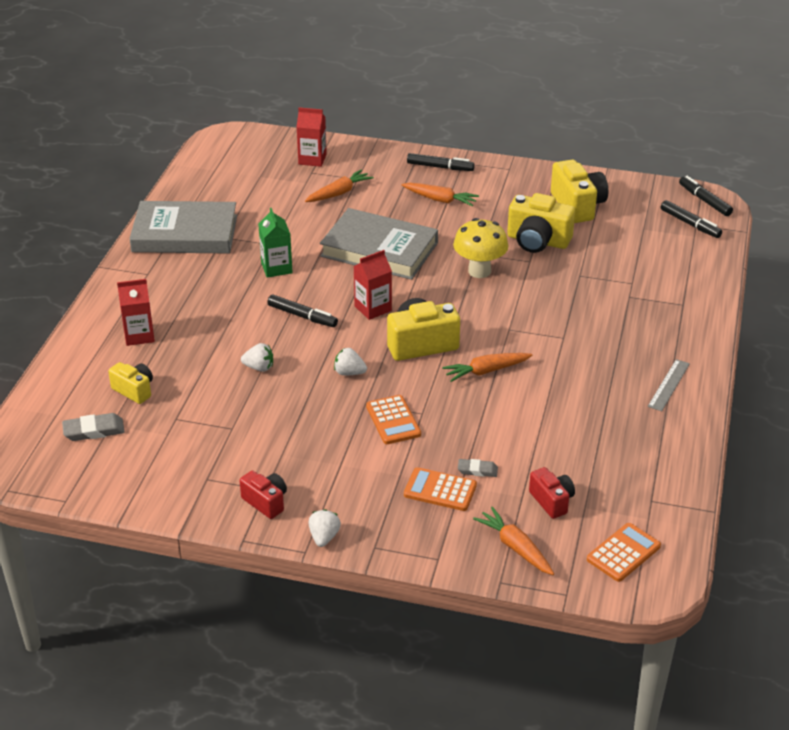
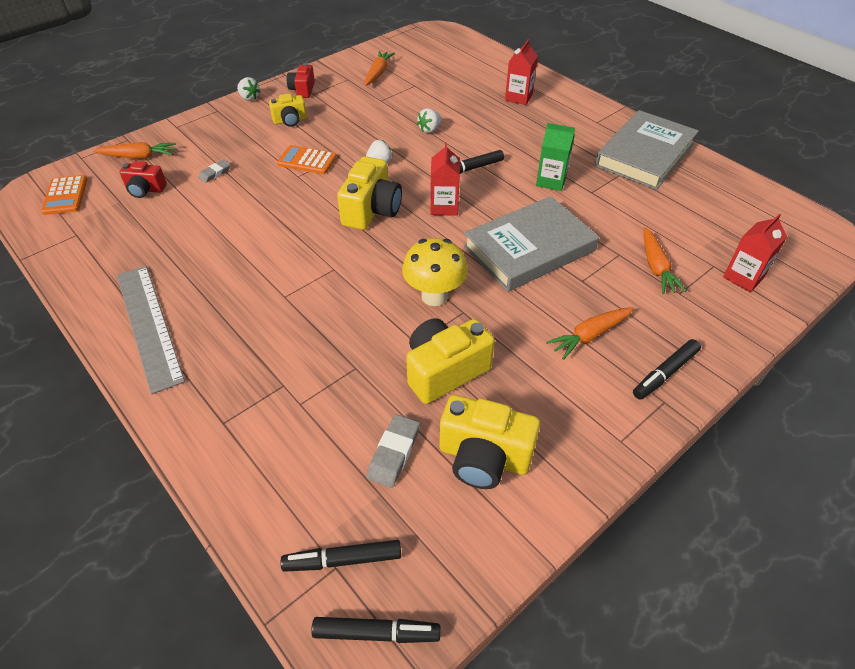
camera: 125 degrees right, 10 degrees up
grey eraser [62,413,124,441] -> grey eraser moved to [367,414,420,488]
yellow camera [108,362,153,404] -> yellow camera moved to [269,93,307,127]
red camera [239,471,287,519] -> red camera turned 105 degrees clockwise [287,63,315,98]
orange calculator [404,467,477,511] -> none
orange carrot [442,353,533,382] -> orange carrot moved to [365,51,395,86]
grey ruler [648,359,690,411] -> grey ruler [117,266,185,394], size x1.92

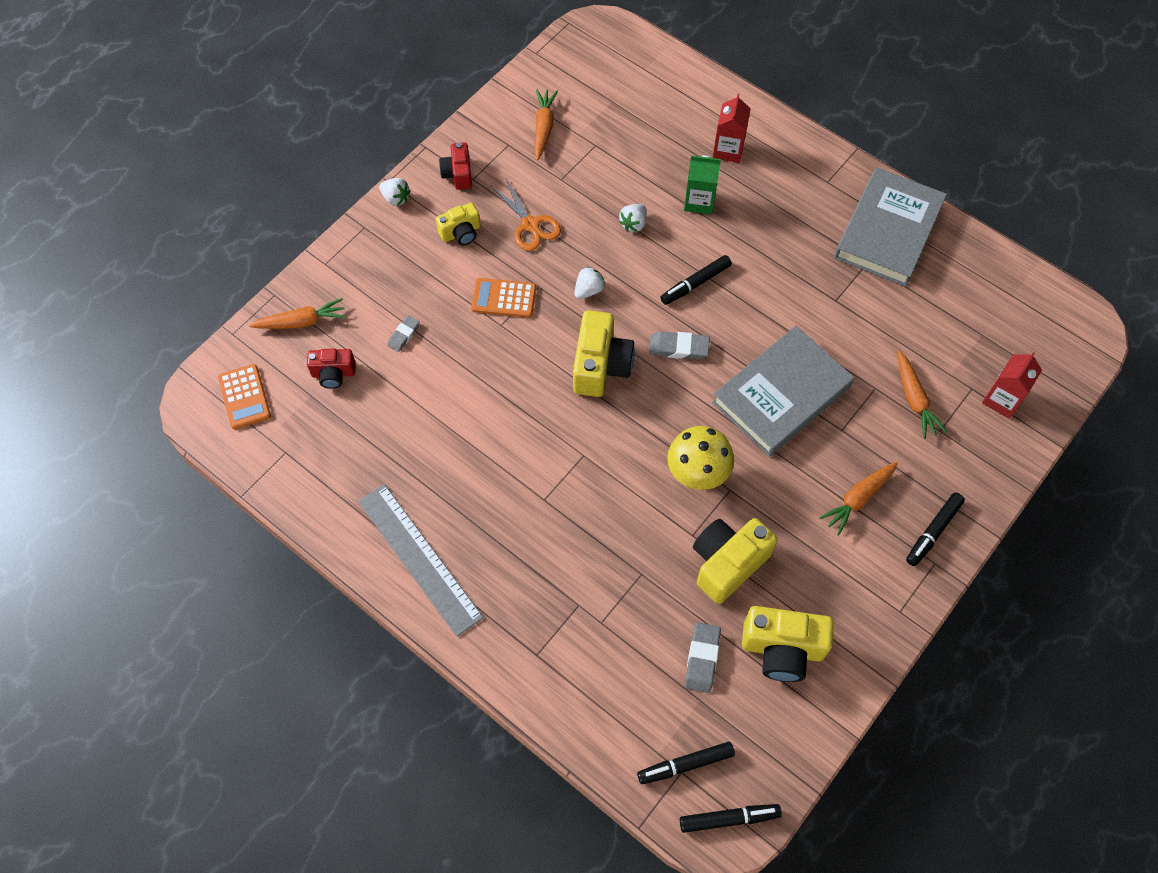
camera: 10 degrees left, 15 degrees up
red carton [430,143,460,216] -> grey eraser [649,331,710,359]
green carton [536,123,575,191] -> green carton moved to [684,155,721,215]
none -> orange scissors [491,178,561,251]

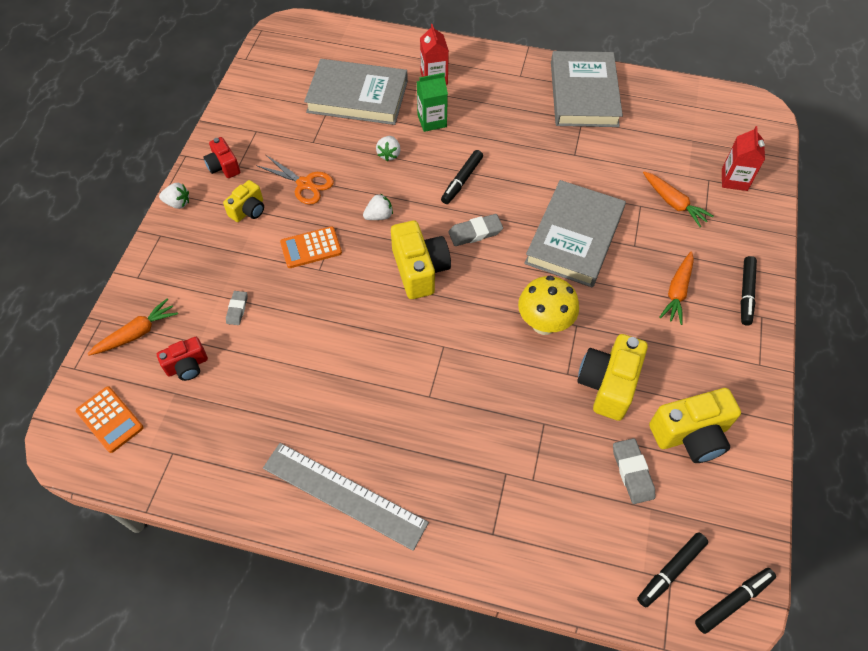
camera: 25 degrees left, 5 degrees down
orange carrot [534,89,558,160] -> none
white strawberry [574,266,606,299] -> white strawberry turned 45 degrees clockwise [363,194,393,220]
none -> grey book [304,59,408,125]

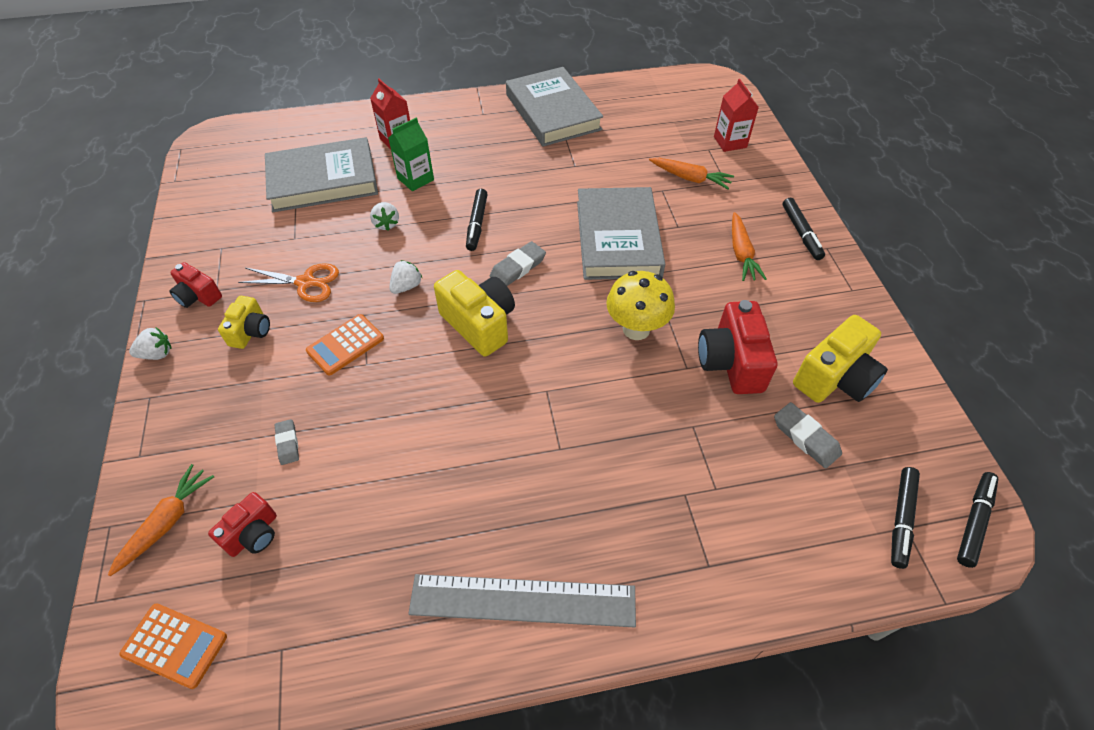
camera: 25 degrees left, 5 degrees down
yellow camera [577,334,648,421] -> red camera [698,300,777,394]

